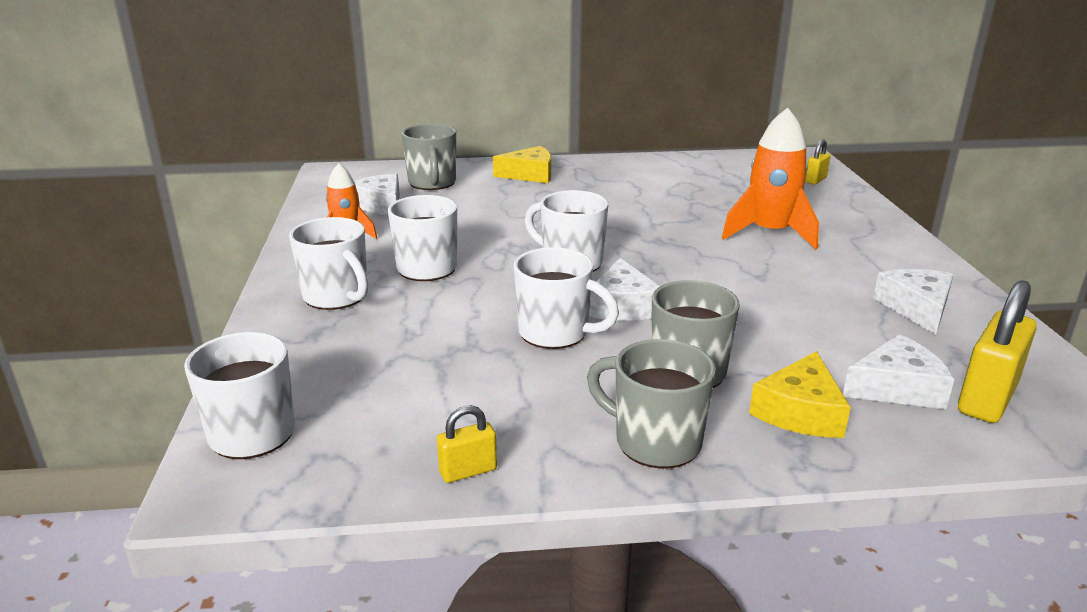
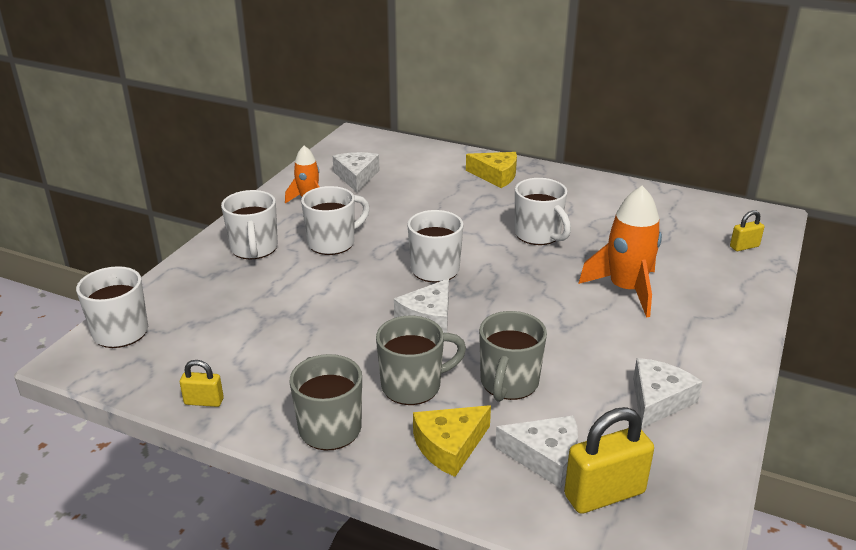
camera: 30 degrees right, 5 degrees up
grey mug [402,124,456,190] -> grey mug moved to [479,311,547,402]
white mug [513,247,619,349] -> white mug moved to [515,178,571,245]

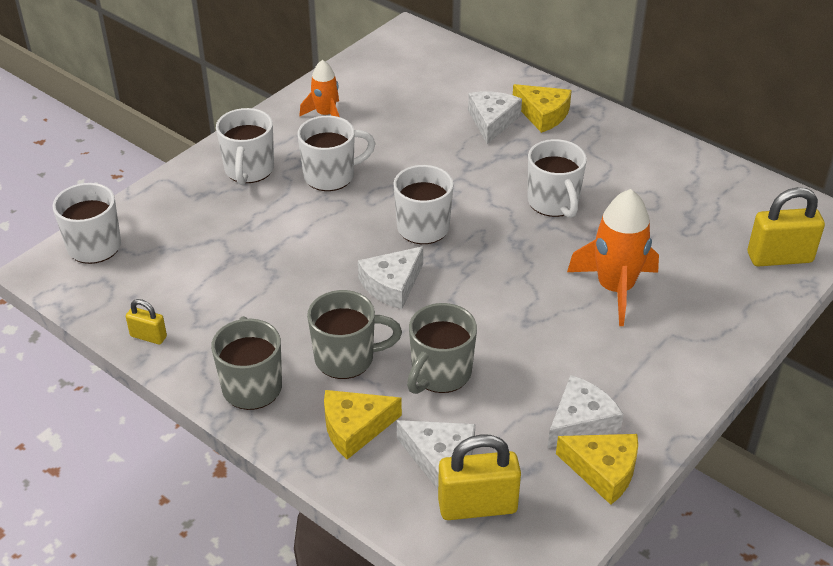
camera: 15 degrees right, 10 degrees up
white cheese [333,152,380,192] -> white cheese moved to [468,92,522,144]
yellow padlock [730,210,764,251] -> yellow padlock [748,187,825,267], size x1.87
none -> yellow cheese [556,434,638,505]

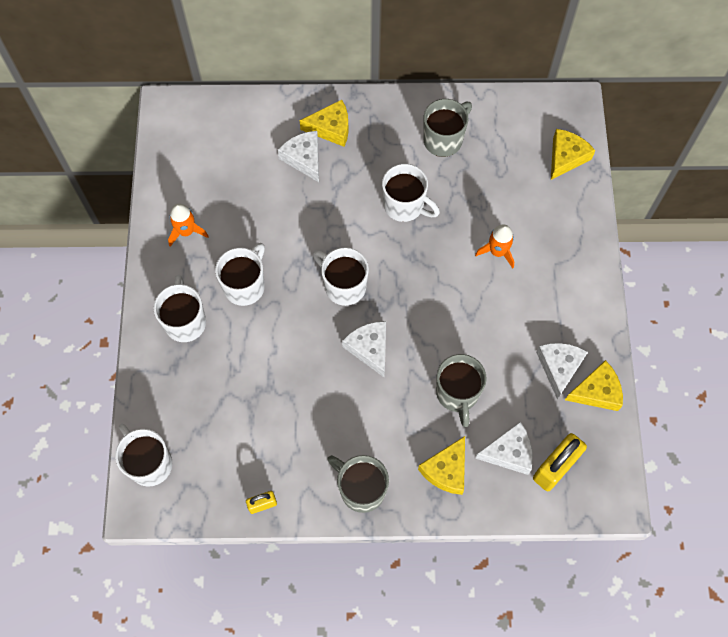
camera: 40 degrees left, 25 degrees up
white mug [216,108,274,185] -> white mug turned 150 degrees counterclockwise [154,275,206,342]
grey mug [307,290,402,379] -> grey mug moved to [424,99,472,157]
white cheese [358,246,423,309] -> white cheese turned 150 degrees clockwise [342,321,386,377]
orange rocket [567,189,659,326] -> orange rocket [475,224,514,269], size x0.59
yellow padlock [748,187,825,267] -> yellow cheese [551,129,595,180]

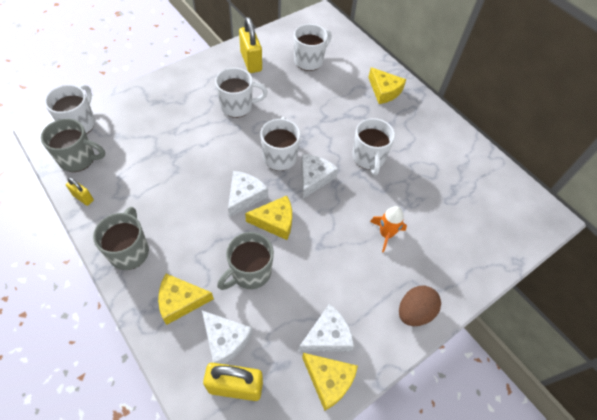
camera: 50 degrees right, 10 degrees down
white mug [154,275,206,342] -> white mug moved to [294,24,332,71]
orange rocket [168,204,209,247] -> yellow padlock [239,17,262,73]
white cheese [278,131,319,182] -> white cheese moved to [301,154,338,199]
grey mug [424,99,472,157] -> grey mug moved to [41,119,105,172]
yellow cheese [551,129,595,180] -> yellow cheese moved to [245,196,292,240]
none -> brown egg [399,286,441,326]

